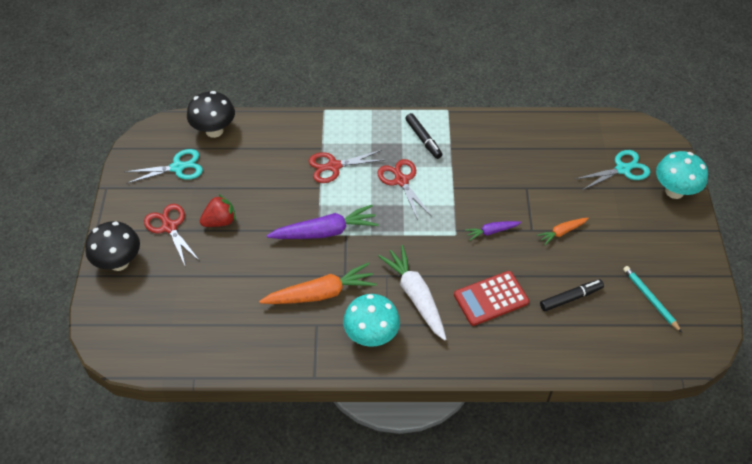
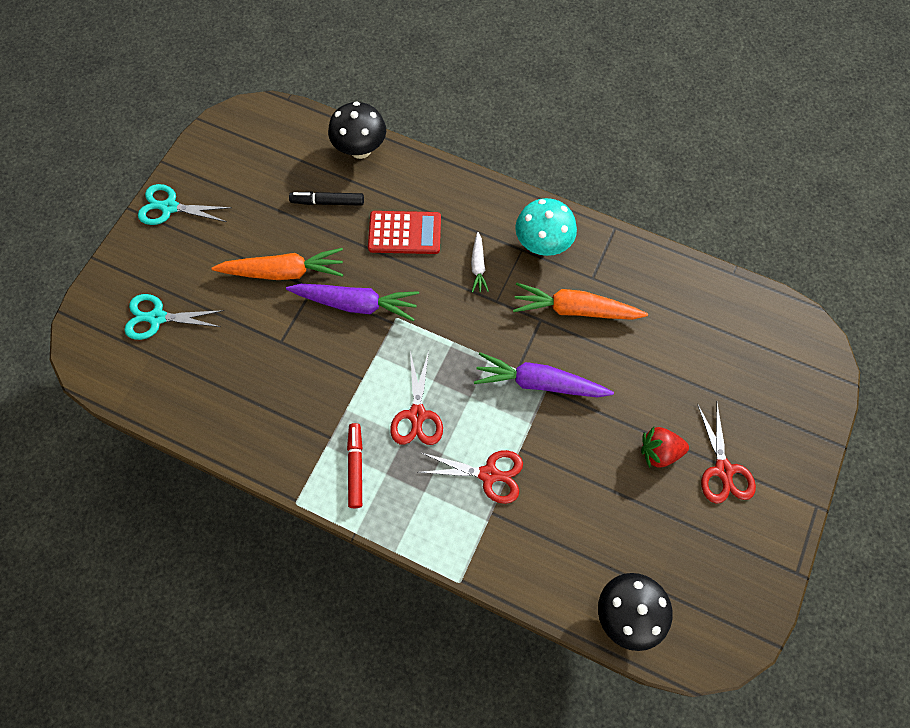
camera: 155 degrees left, 15 degrees up
black mushroom [85,221,140,271] -> black mushroom moved to [328,101,386,159]
turquoise scissors [125,149,203,184] -> turquoise scissors moved to [138,184,232,225]
white carrot [378,245,446,341] -> white carrot [471,232,489,293], size x0.52
black marker [405,113,442,159] -> red marker [347,423,363,508]
purple carrot [465,221,521,241] -> purple carrot [286,284,419,321], size x1.91
orange carrot [537,218,589,245] -> orange carrot [211,248,343,280], size x1.91
turquoise pencil [623,266,682,333] -> none
turquoise mushroom [656,151,708,199] -> none

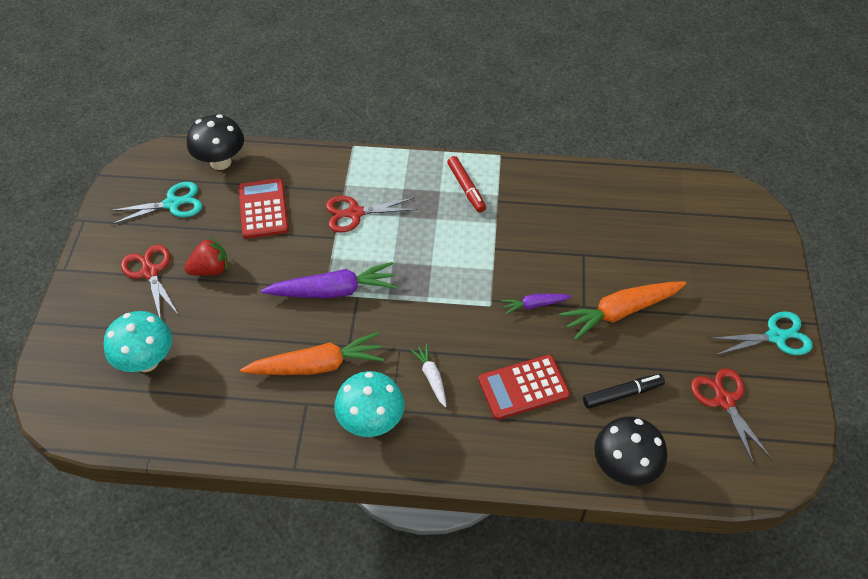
camera: 160 degrees right, 15 degrees down
turquoise scissors [124,294,224,340] -> turquoise scissors moved to [108,182,202,225]
purple carrot [286,284,419,321] -> purple carrot [501,294,572,314], size x0.52
red scissors [390,351,443,445] -> red scissors moved to [691,368,772,465]
none -> turquoise mushroom [103,311,172,372]
none -> red calculator [239,178,289,239]

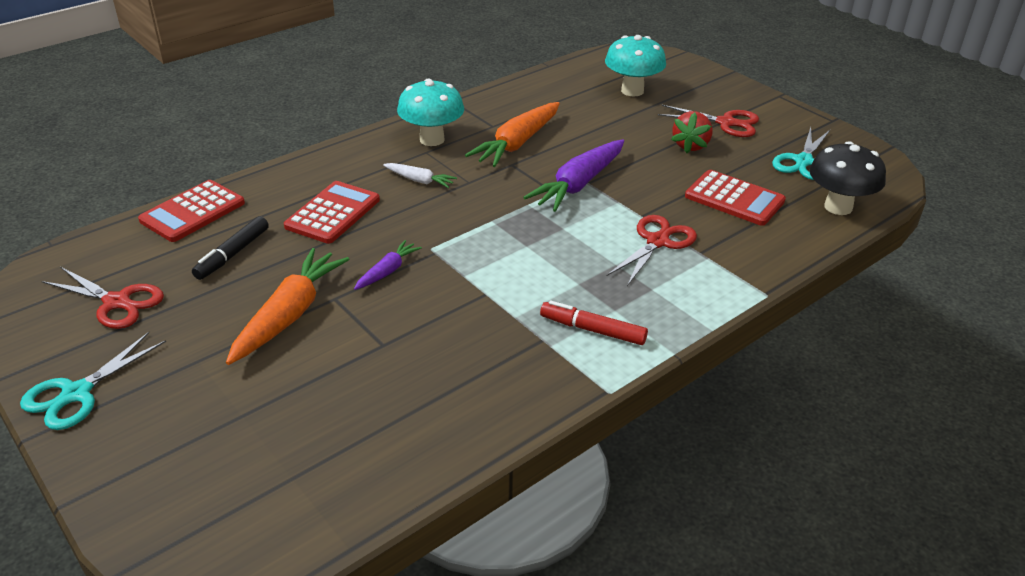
camera: 135 degrees right, 15 degrees down
black mushroom [594,417,667,486] -> red calculator [138,180,245,242]

